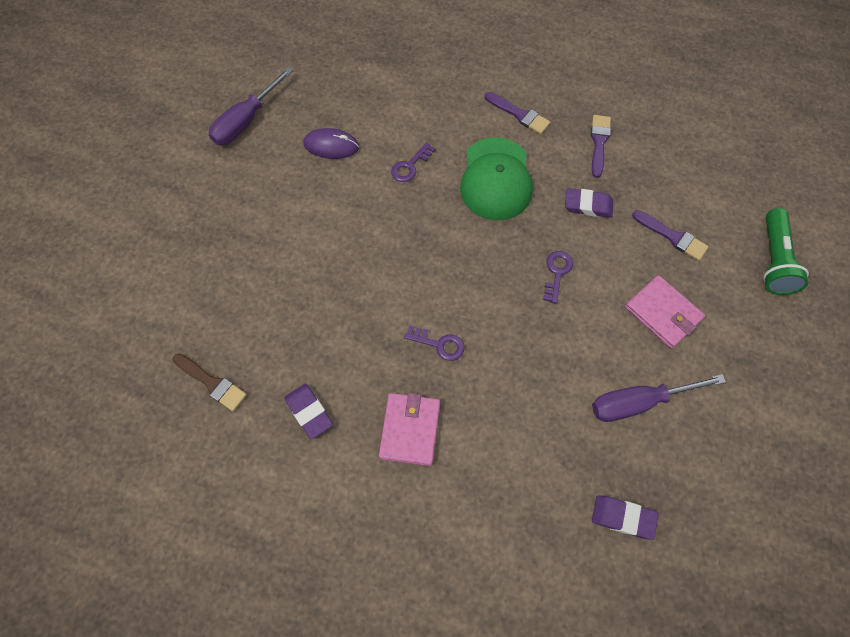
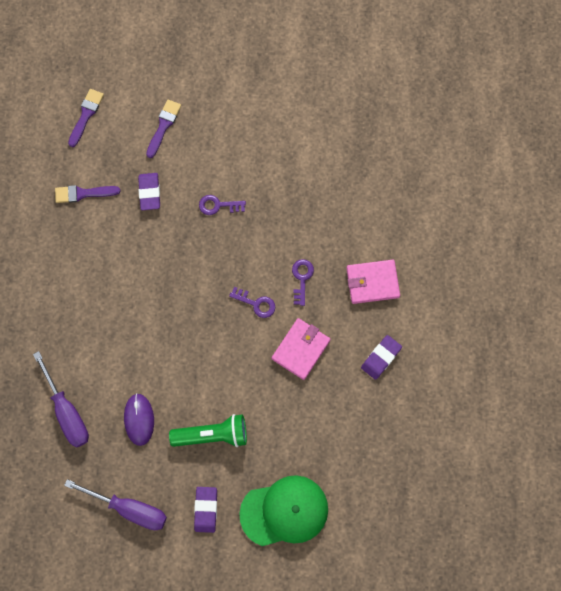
camera: 105 degrees left, 10 degrees up
brown brush [172,353,247,411] -> none
purple key [391,142,436,182] -> purple key moved to [229,287,275,318]
green cap [460,137,533,220] -> green cap moved to [239,475,328,546]
purple brush [485,92,550,134] -> purple brush moved to [68,89,104,147]
purple screwdriver [592,374,726,422] -> purple screwdriver moved to [33,351,89,447]
purple eraser [592,496,659,540] -> purple eraser moved to [194,487,217,533]
pink wallet [625,275,705,349] -> pink wallet moved to [272,318,331,380]
green flashlight [763,208,809,295] -> green flashlight moved to [169,414,247,447]

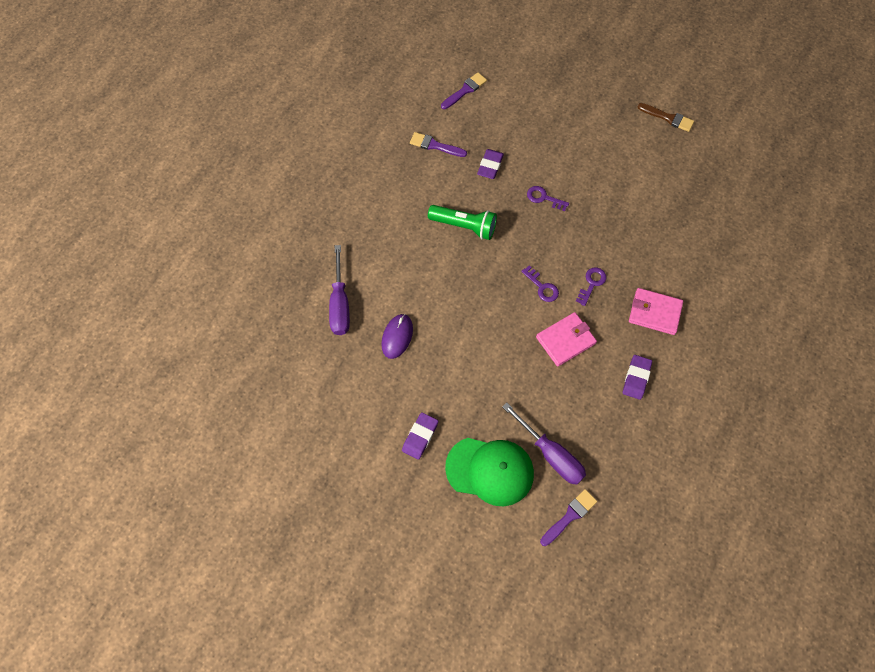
camera: 25 degrees right, 10 degrees down
purple screwdriver [64,479,167,530] -> purple screwdriver moved to [502,403,586,485]
purple brush [146,100,181,158] -> purple brush moved to [540,489,597,546]
green flashlight [169,414,247,447] -> green flashlight moved to [428,205,497,240]
purple eraser [361,335,402,380] -> purple eraser turned 45 degrees counterclockwise [623,355,652,400]
none -> brown brush [638,103,694,132]

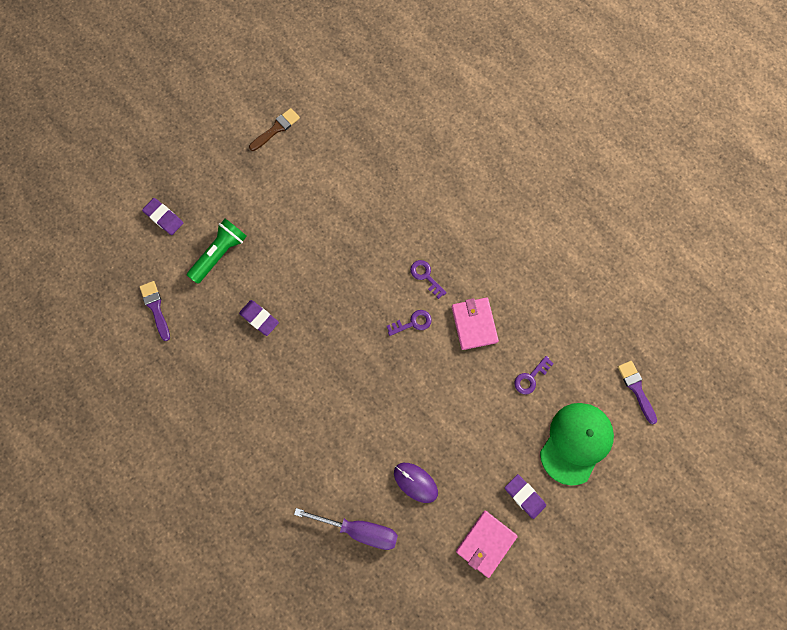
camera: 70 degrees left, 10 degrees up
purple brush [410,132,467,157] -> none
green flashlight [428,205,497,240] -> green flashlight moved to [187,219,247,284]
purple screwdriver [502,403,586,485] -> none
purple key [527,186,569,211] -> purple key moved to [514,356,554,395]
purple eraser [623,355,652,400] -> purple eraser moved to [142,198,183,235]
pink wallet [629,288,683,335] -> pink wallet moved to [456,511,518,578]

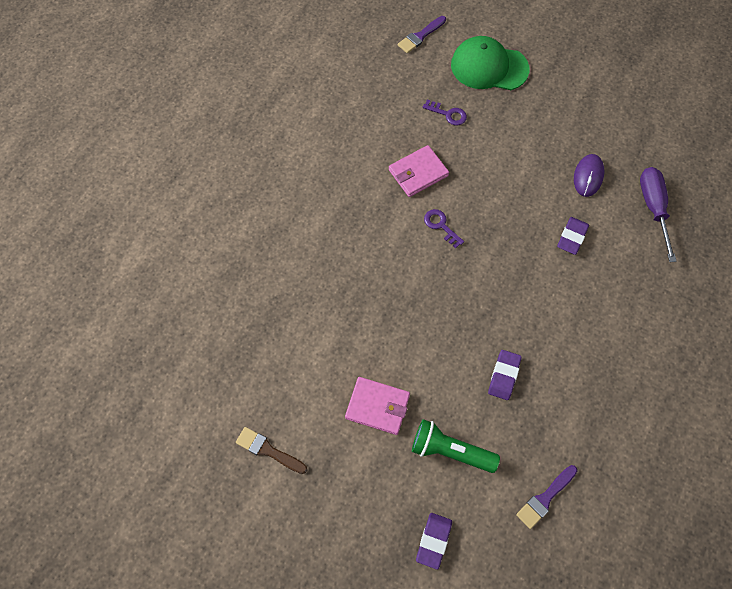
camera: 110 degrees left, 10 degrees down
purple key [410,260,447,299] -> none
pink wallet [456,511,518,578] -> pink wallet moved to [345,377,410,435]
purple eraser [505,474,546,519] -> purple eraser moved to [557,217,589,255]

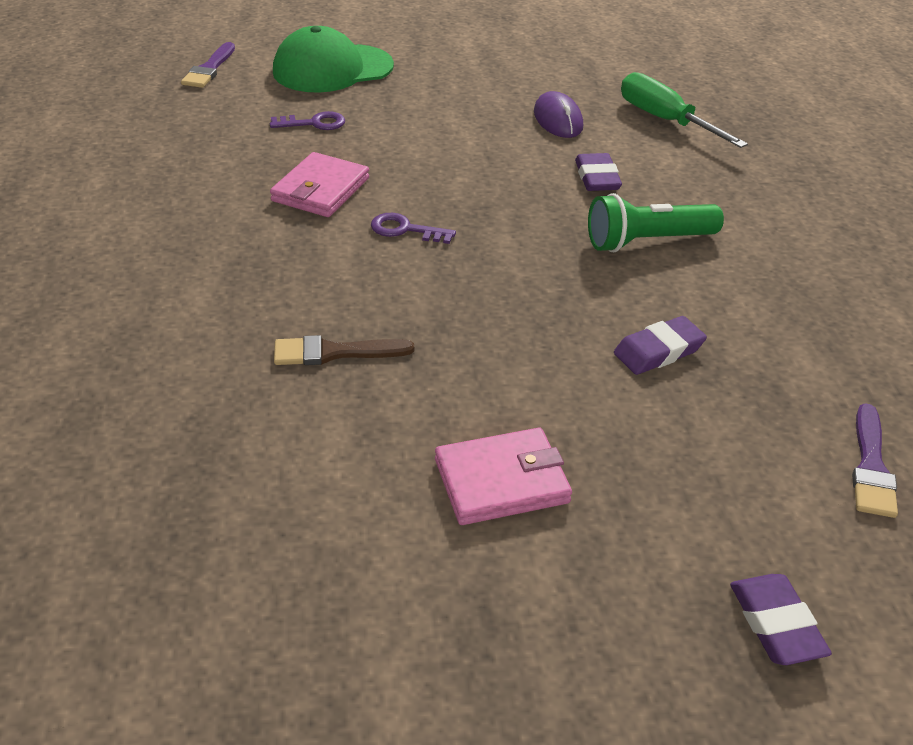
camera: 35 degrees left, 25 degrees down
brown brush [236,427,307,474] -> brown brush moved to [274,335,414,365]
green flashlight [412,419,500,473] -> green flashlight moved to [588,193,724,252]
purple eraser [488,350,522,400] -> purple eraser turned 75 degrees clockwise [614,316,707,375]
purple screwdriver [640,167,676,262] -> green screwdriver [621,72,748,148]

